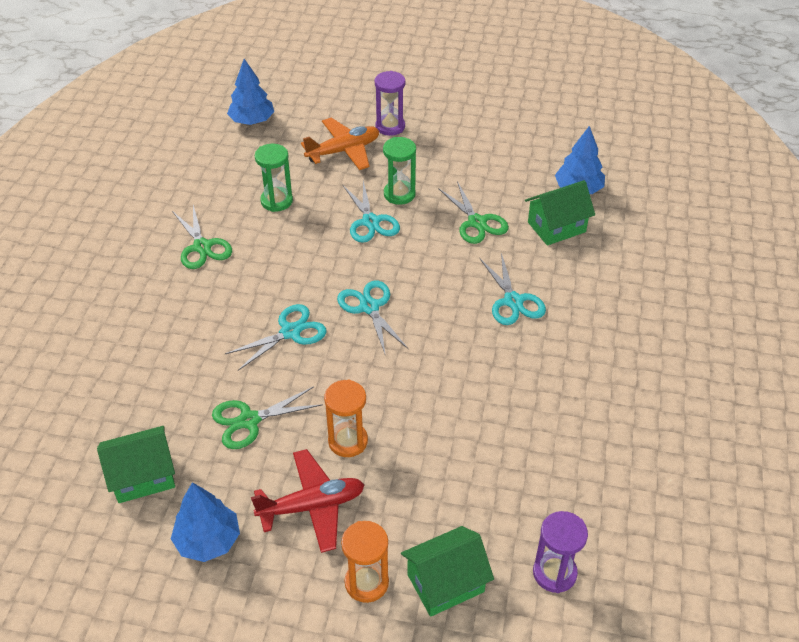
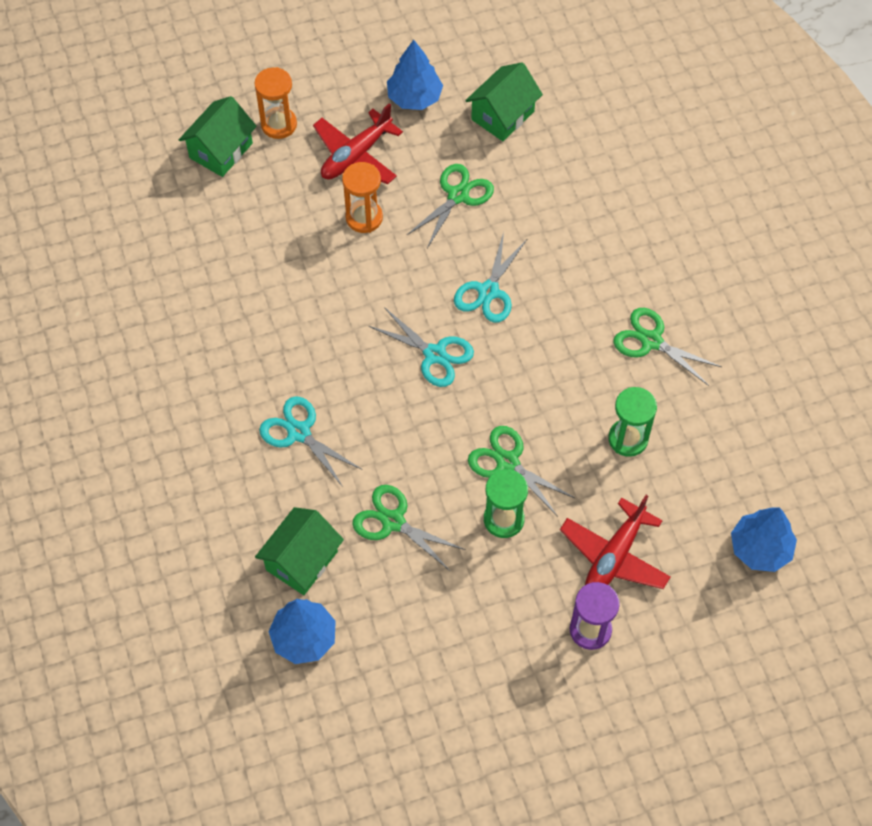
camera: 150 degrees right, 15 degrees up
orange plane [301,118,379,170] -> red plane [560,495,670,589]
turquoise scissors [343,181,400,243] -> green scissors [468,426,575,517]
purple hourglass [533,511,588,593] -> none

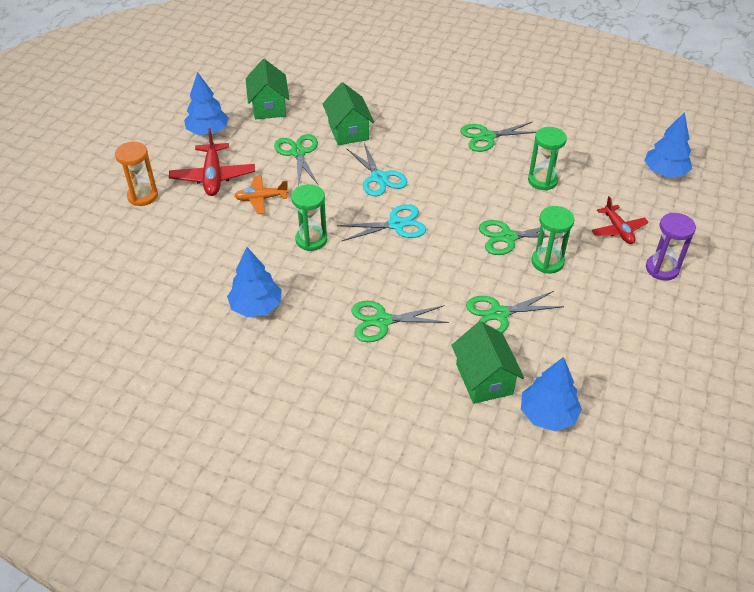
camera: 50 degrees left, 15 degrees down
green house [179,96,257,177] -> green house moved to [323,82,374,145]
turquoise scissors [259,396,361,487] -> green scissors [351,301,449,342]
orange hourglass [342,162,383,233] -> orange plane [234,175,289,214]
red plane [560,495,670,589] -> red plane [592,196,649,244], size x0.66
none -> blue tree [227,247,282,317]
none -> green hourglass [291,184,327,251]

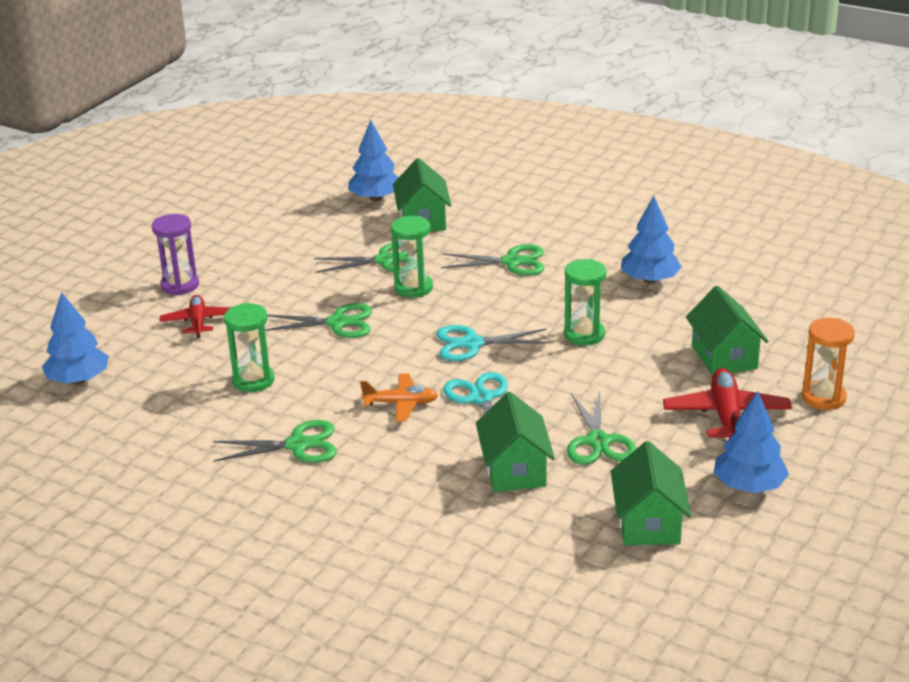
camera: 170 degrees left, 15 degrees down
orange plane [234,175,289,214] -> orange plane moved to [360,373,438,422]
green hourglass [531,206,574,274] -> green hourglass moved to [391,216,433,298]
none -> green house [686,286,769,376]

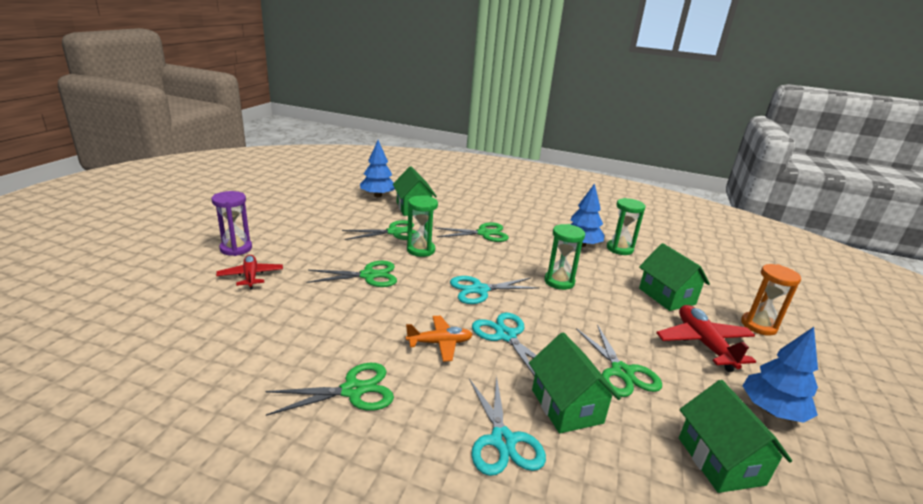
camera: 15 degrees left, 5 degrees down
blue tree [42,292,109,384] -> none
green hourglass [224,303,275,392] -> green hourglass moved to [607,198,646,255]
none -> turquoise scissors [469,376,546,476]

